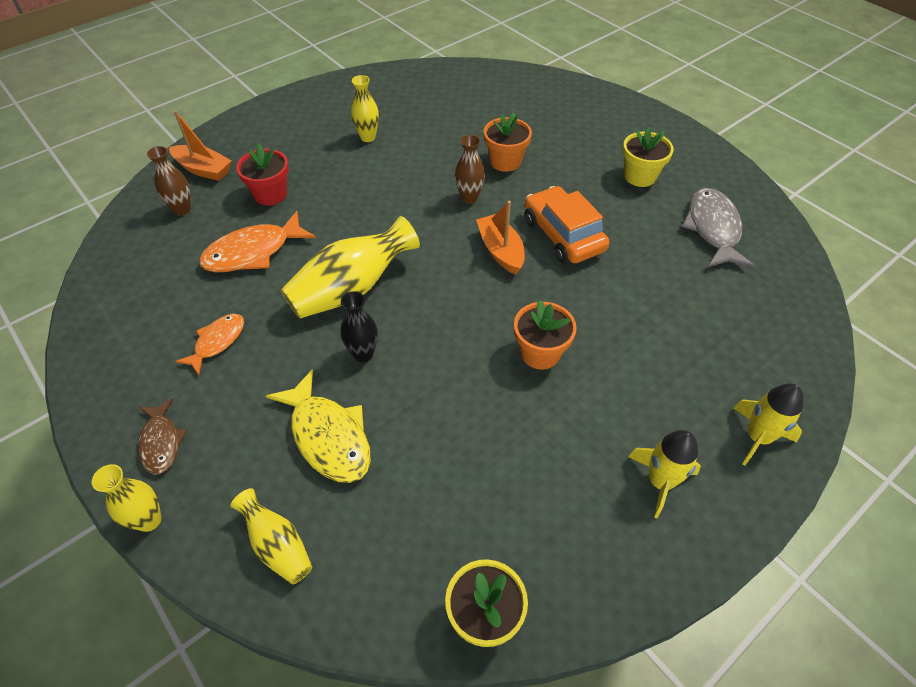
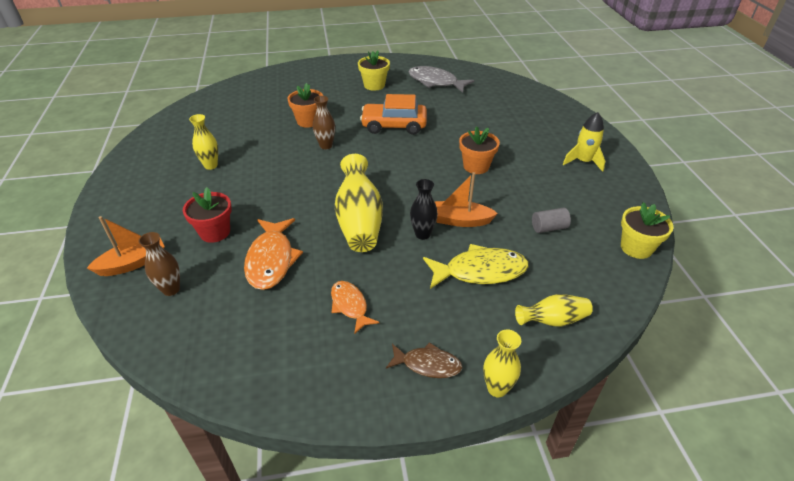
camera: 60 degrees left, 10 degrees down
orange boat [476,201,525,274] -> orange boat moved to [434,172,498,227]
yellow rocket [733,383,803,466] -> none
none -> grey cylinder [532,208,571,233]

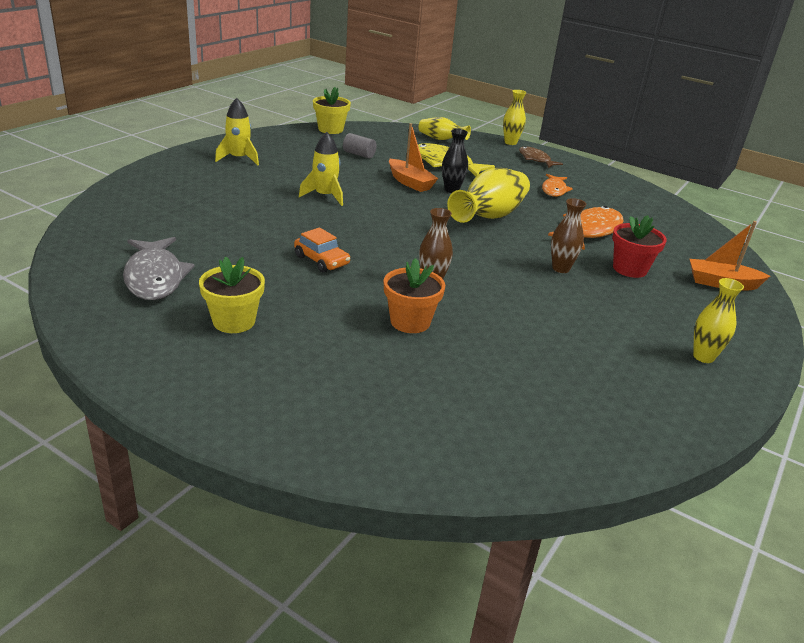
camera: 140 degrees left, 10 degrees down
brown vase [138,232,180,296] -> brown vase moved to [551,198,586,273]
yellow vase [189,114,218,170] -> yellow vase moved to [693,278,744,363]
orange car [360,94,427,135] -> orange car [294,227,350,273], size x0.61
orange flower pot [459,126,500,174] -> yellow rocket [299,132,343,206]

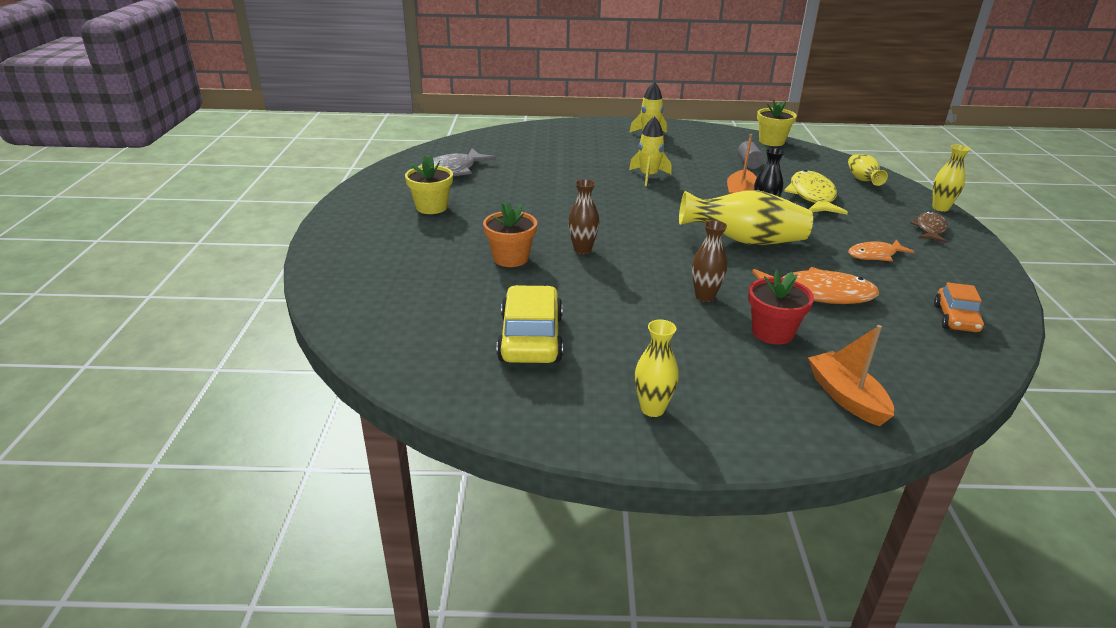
camera: 60 degrees right, 0 degrees up
orange car [294,227,350,273] -> orange car moved to [934,282,984,333]
none -> yellow car [497,285,563,363]

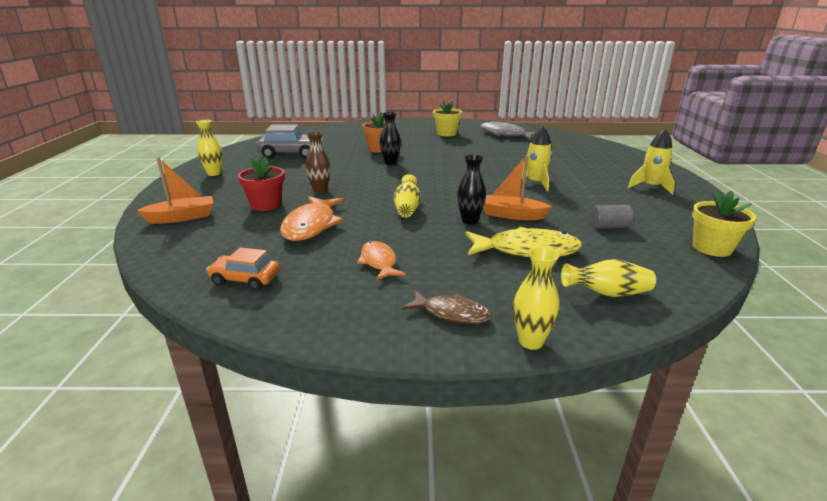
camera: 90 degrees right, 5 degrees down
yellow car [497,285,563,363] -> grey car [256,124,323,159]
brown vase [568,179,600,254] -> black vase [380,112,401,165]
yellow vase [679,190,813,245] -> yellow vase [394,174,421,217], size x0.56

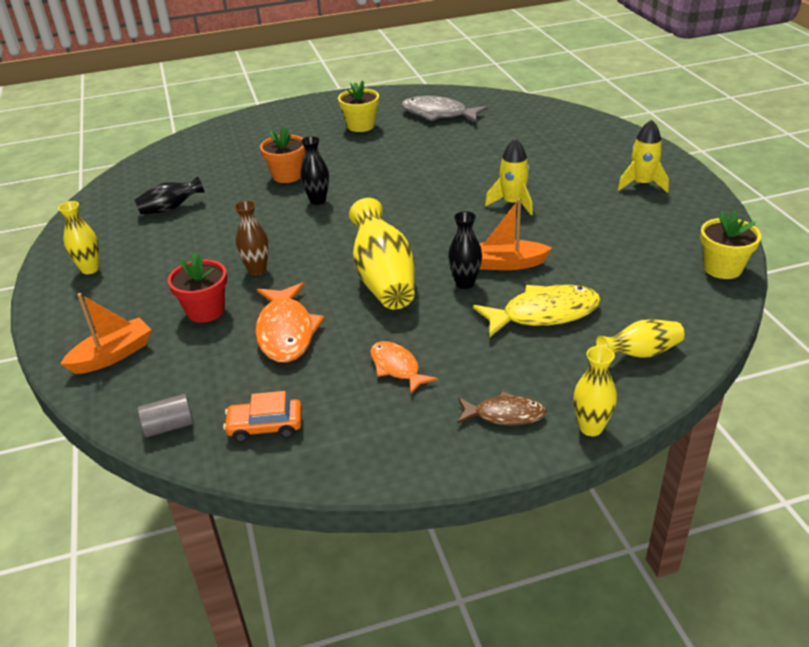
camera: 15 degrees left, 10 degrees up
grey car [256,124,323,159] -> black vase [134,176,205,215]
yellow vase [394,174,421,217] -> yellow vase [349,198,415,309], size x1.78
grey cylinder [590,205,633,229] -> grey cylinder moved to [138,394,194,437]

